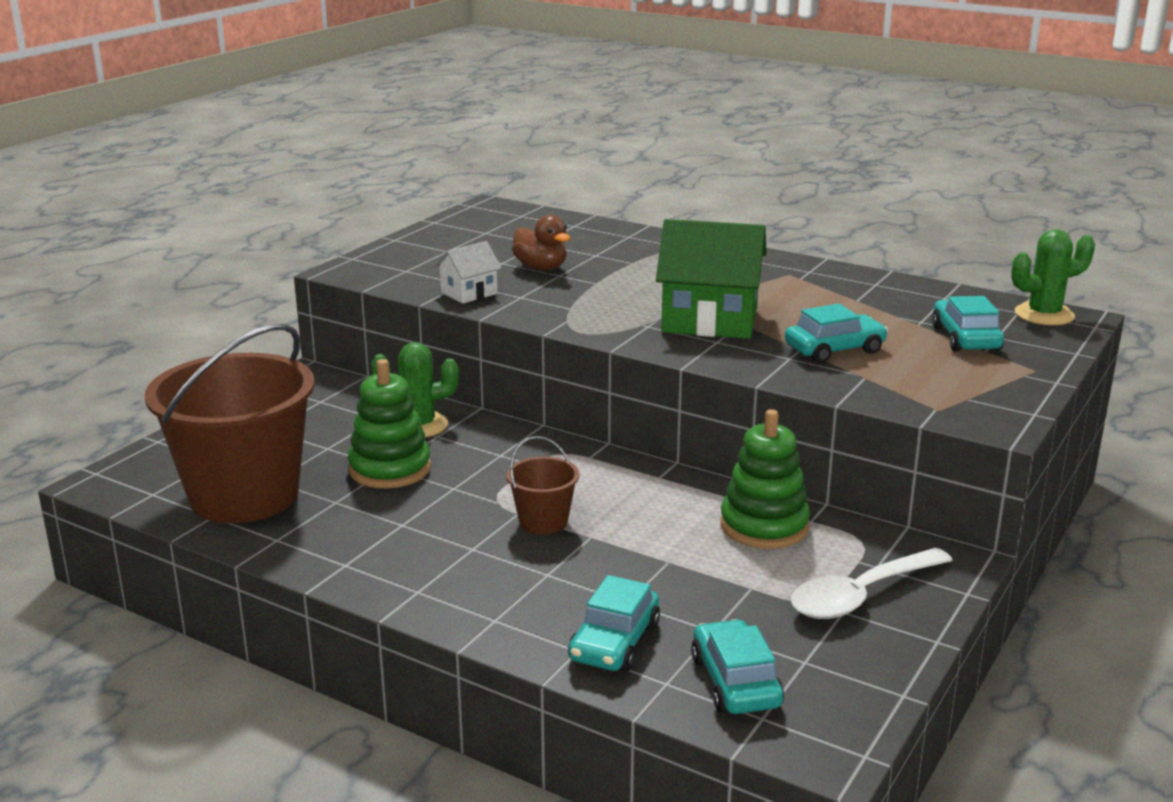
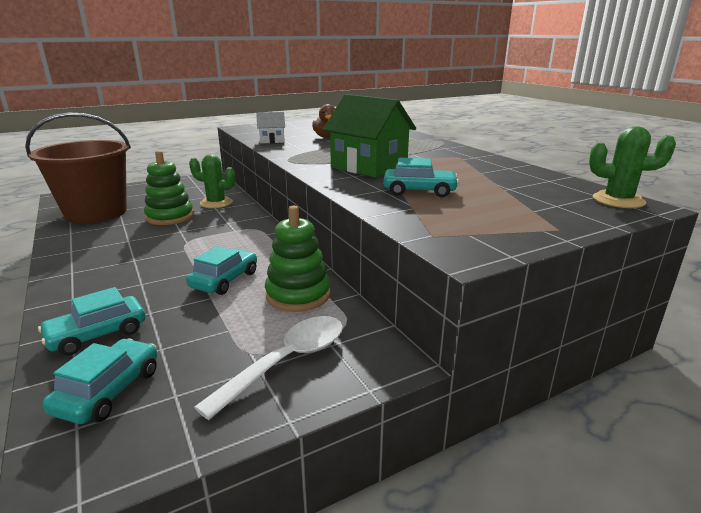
camera: 30 degrees right, 0 degrees up
brown bucket [506,436,579,535] -> none
white spoon [791,548,953,619] -> white spoon turned 135 degrees clockwise [194,316,343,420]
turquoise car [932,296,1004,352] -> turquoise car moved to [186,246,257,295]

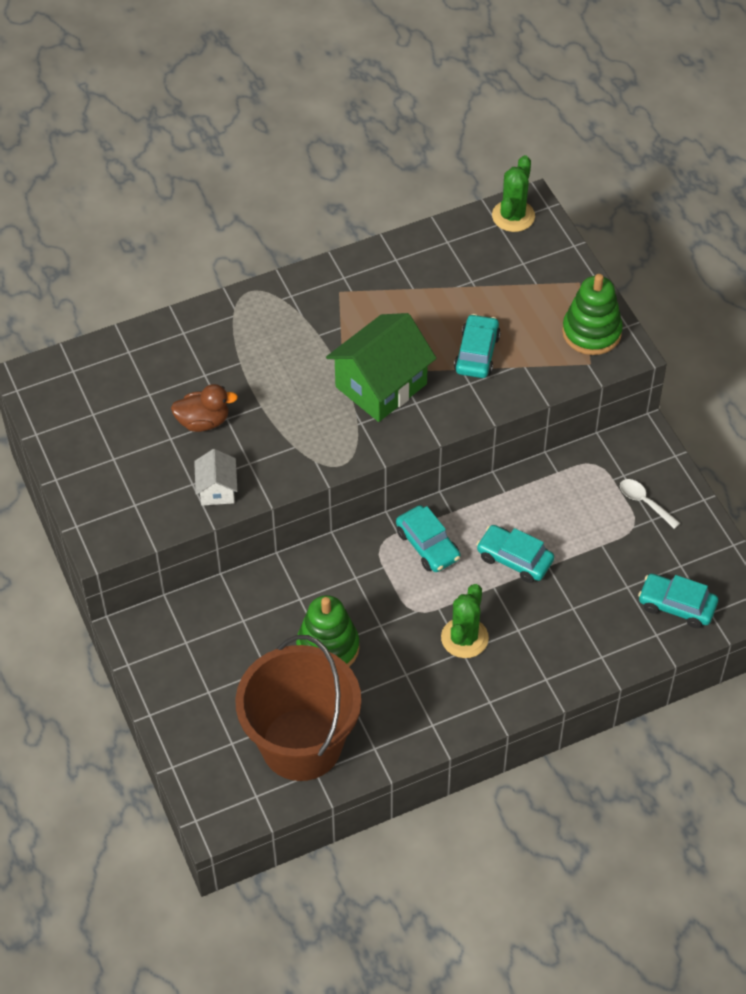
camera: 85 degrees left, 30 degrees up
turquoise car [38,287,146,356] -> turquoise car moved to [396,505,460,572]
green cactus [189,154,235,208] -> green cactus moved to [441,584,489,658]
white spoon [194,316,343,420] -> white spoon [620,479,680,529], size x0.57
green stacking toy [265,205,331,312] -> green stacking toy moved to [562,274,623,355]

